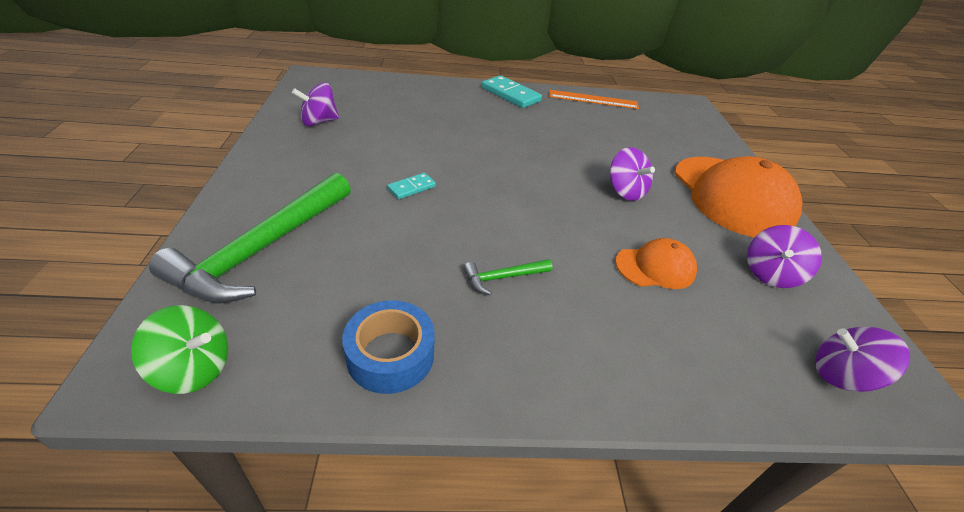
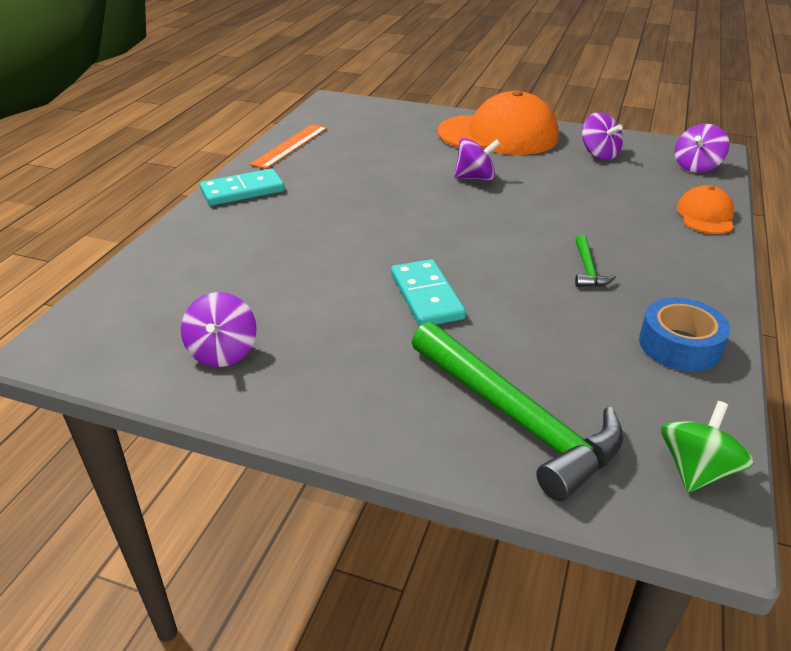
camera: 65 degrees left, 5 degrees down
turquoise domino [387,173,436,199] -> turquoise domino [391,259,466,327], size x1.80
orange cap [615,238,697,289] -> orange cap moved to [677,185,734,234]

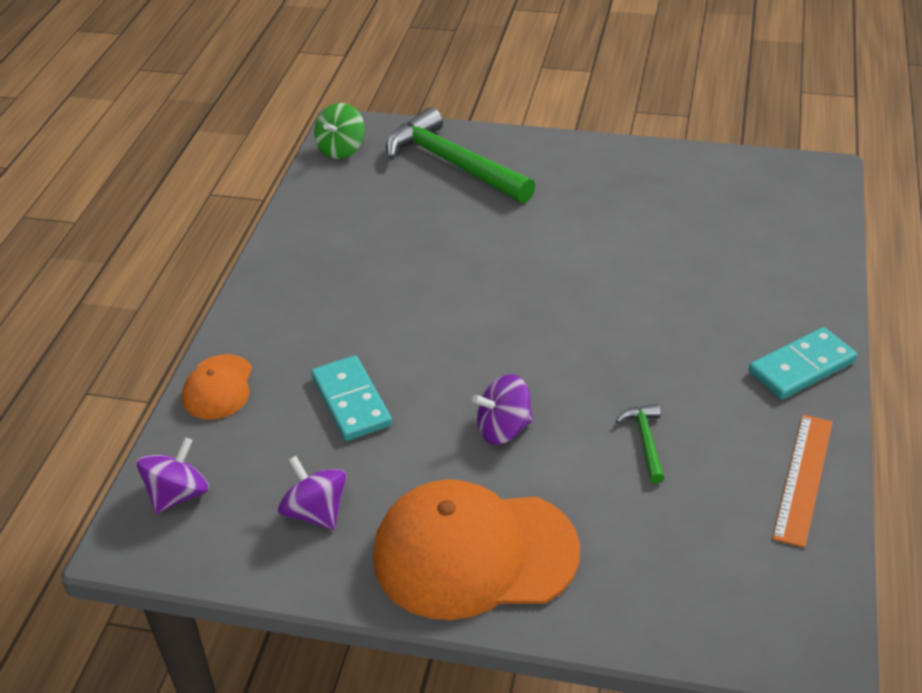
camera: 175 degrees right, 5 degrees up
purple spinning top [181,292,257,367] -> none
turquoise domino [391,259,466,327] -> turquoise domino moved to [311,355,392,441]
green hammer [575,235,616,287] -> green hammer moved to [616,404,665,483]
blue tape [639,297,730,372] -> none

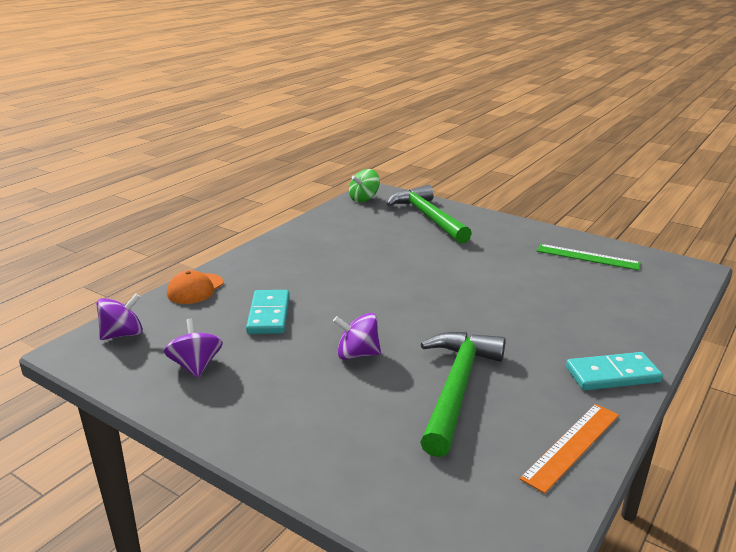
camera: 20 degrees right, 15 degrees down
orange cap [373,479,580,620] -> none
green hammer [616,404,665,483] -> green hammer [420,332,506,457], size x2.30
none -> green ruler [537,244,641,270]

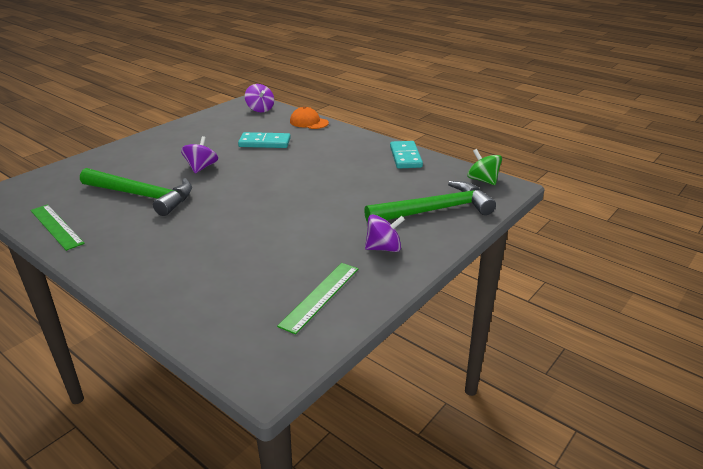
camera: 95 degrees right, 5 degrees up
purple spinning top [164,318,223,378] -> purple spinning top moved to [365,214,405,252]
orange ruler [520,404,619,494] -> green ruler [30,205,85,251]
turquoise domino [566,352,663,390] -> turquoise domino moved to [390,141,423,168]

